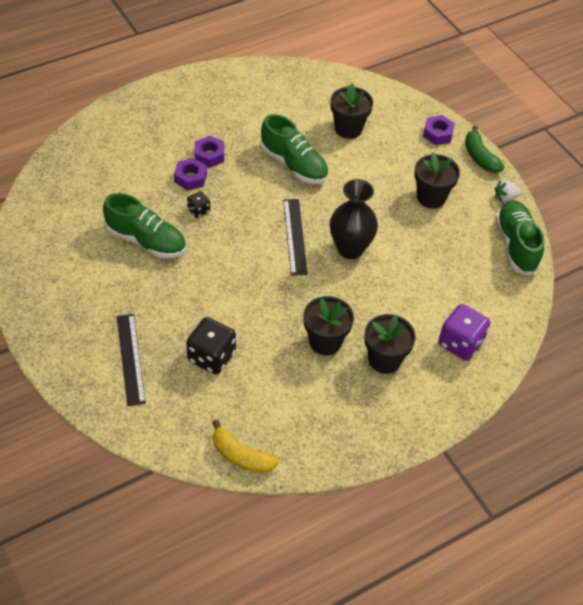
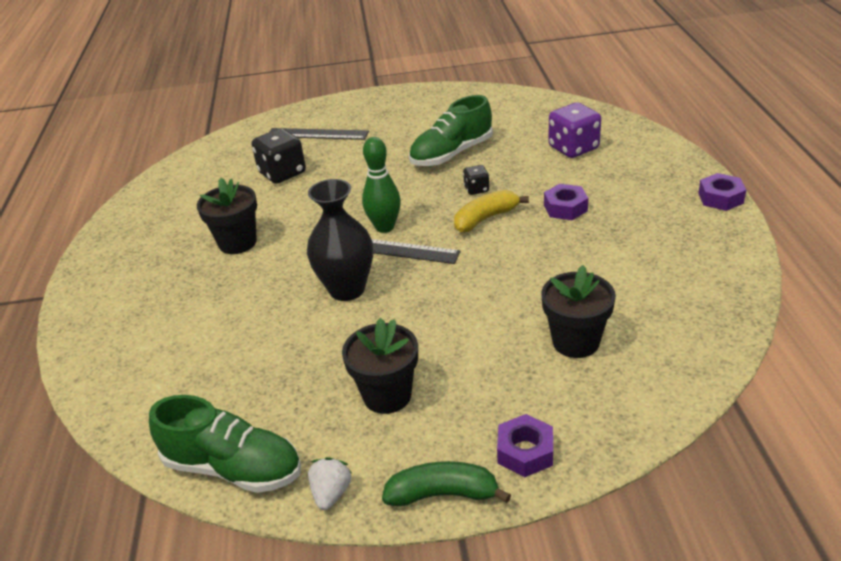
camera: 120 degrees right, 15 degrees down
purple nut [174,158,207,191] -> purple nut moved to [698,173,746,211]
yellow banana [212,420,278,473] -> yellow banana moved to [454,190,529,233]
green shoe [260,114,329,184] -> none
black flower pot [364,314,416,374] -> none
purple dice [438,304,490,361] -> purple dice moved to [548,102,601,158]
none -> green bowling pin [362,137,401,233]

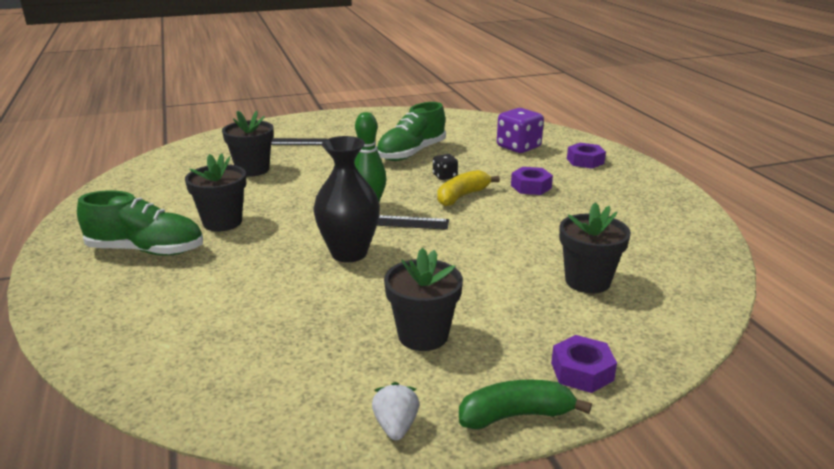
camera: 15 degrees left, 10 degrees down
green shoe [149,395,301,493] -> green shoe moved to [77,190,203,256]
black dice [251,128,306,184] -> black flower pot [222,110,274,177]
purple nut [698,173,746,211] -> purple nut moved to [567,143,606,169]

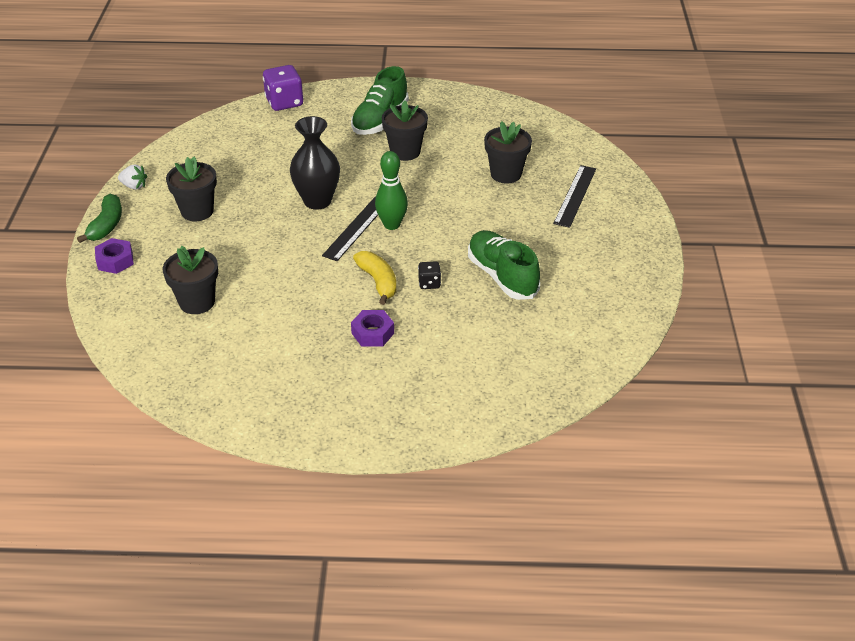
camera: 110 degrees right, 15 degrees up
purple dice [497,108,544,153] -> purple dice moved to [263,65,303,111]
purple nut [567,143,606,169] -> none

